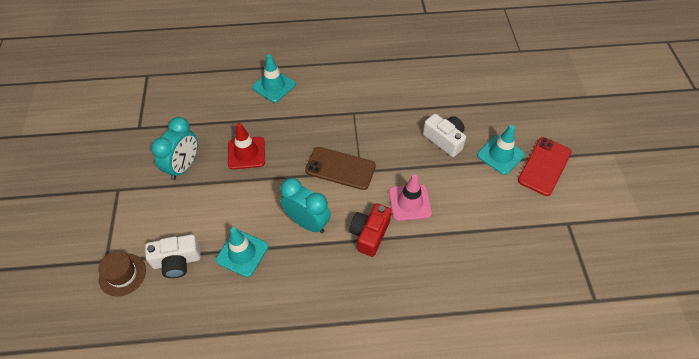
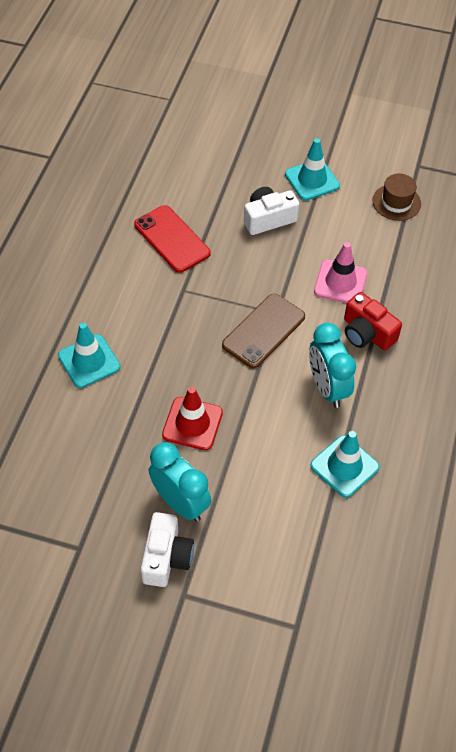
camera: 70 degrees left, 0 degrees up
brown hat [98,251,146,297] -> brown hat moved to [372,174,421,221]
white camera [145,234,201,278] -> white camera moved to [141,512,194,587]
turquoise clock [280,178,331,233] -> turquoise clock turned 75 degrees counterclockwise [309,323,356,408]
red phone [518,137,572,196] -> red phone moved to [134,205,211,273]

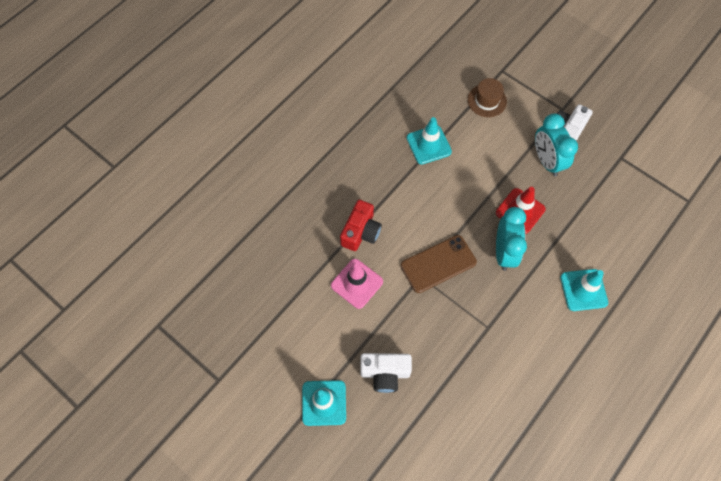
camera: 155 degrees left, 10 degrees up
red phone [134,205,211,273] -> none
turquoise clock [309,323,356,408] -> turquoise clock moved to [496,207,527,271]
red camera [344,292,402,350] -> red camera turned 45 degrees clockwise [340,200,382,251]
brown hat [372,174,421,221] -> brown hat moved to [468,78,507,117]

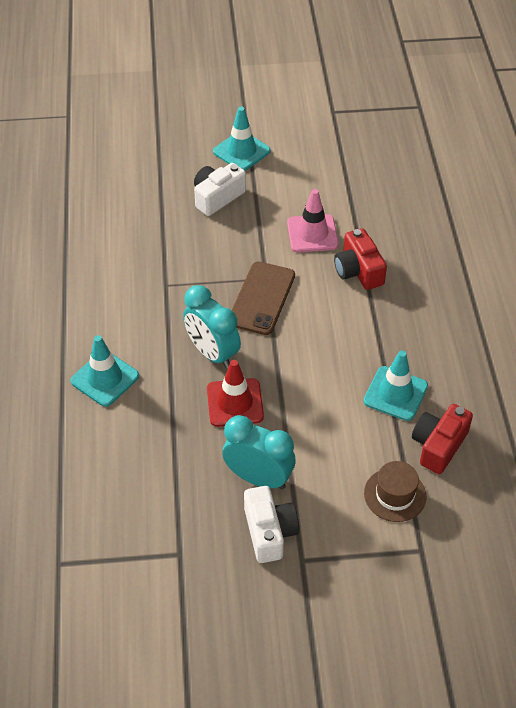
camera: 135 degrees right, 15 degrees down
none -> red camera [412,404,473,474]

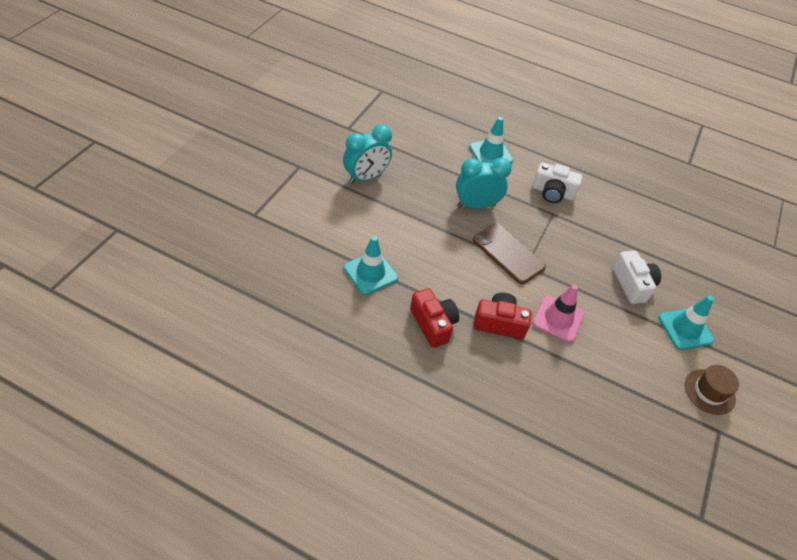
camera: 115 degrees right, 0 degrees up
red traffic cone [207,360,264,427] -> none
white camera [244,486,299,563] -> white camera moved to [532,162,582,203]
brown hat [364,461,426,522] -> brown hat moved to [685,365,739,415]
red camera [412,404,473,474] -> red camera moved to [410,289,459,348]

